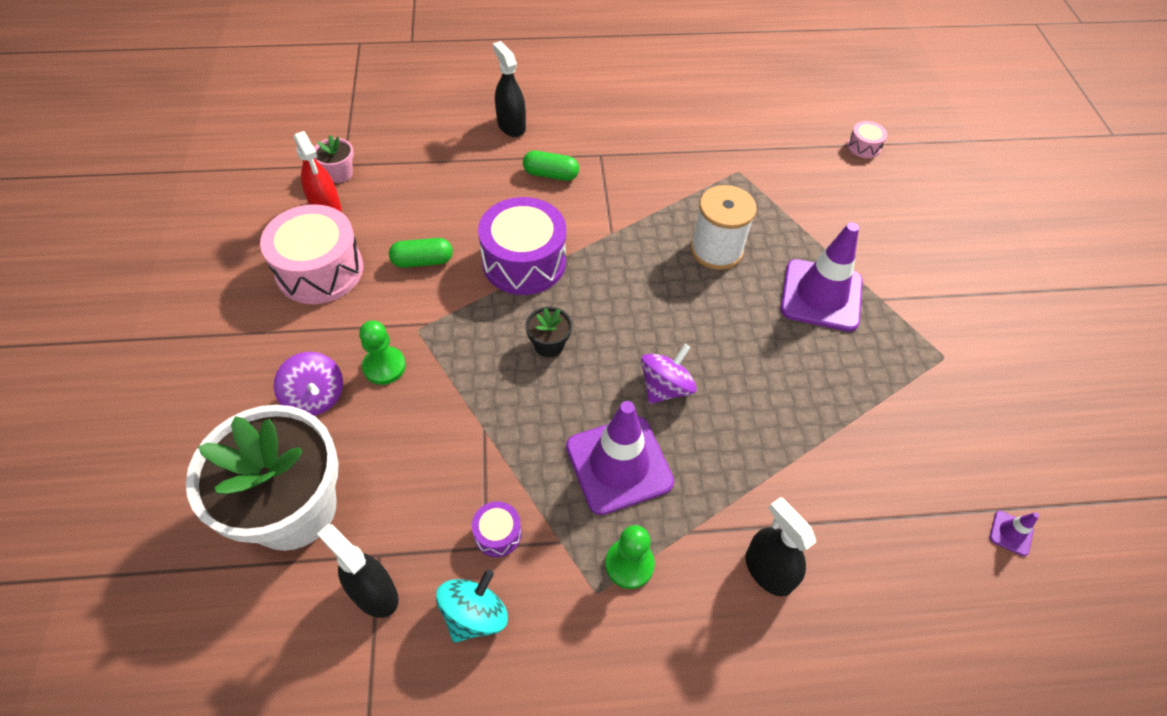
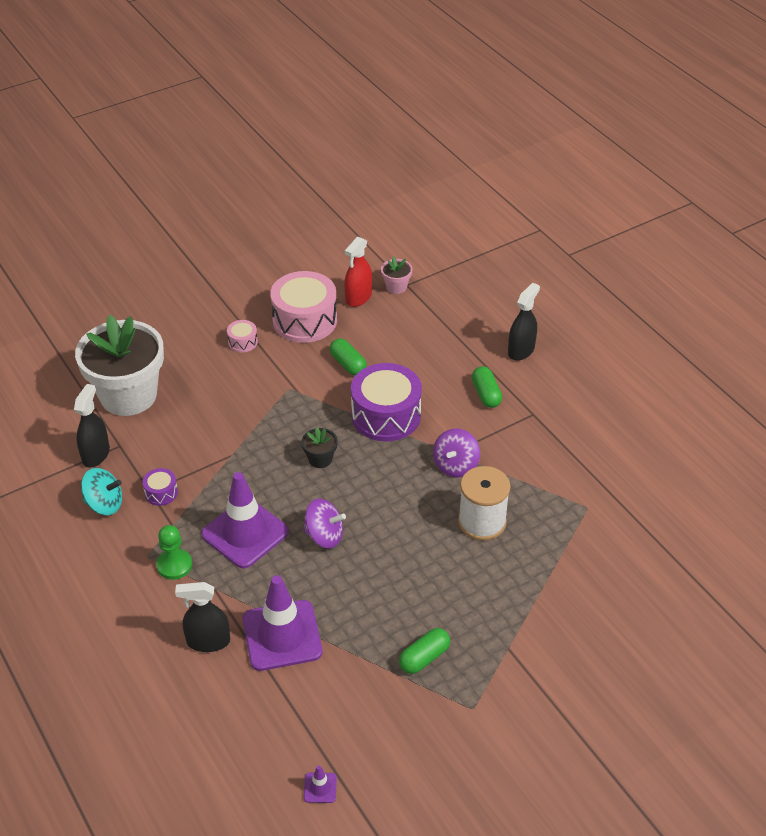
camera: 65 degrees right, 10 degrees down
purple spinning top [274,352,343,416] -> purple spinning top moved to [433,429,480,477]
green pawn [359,321,406,385] -> none
black spray bottle [745,497,816,597] -> black spray bottle turned 120 degrees counterclockwise [175,582,230,652]
purple traffic cone [780,222,863,332] -> purple traffic cone moved to [242,575,322,671]
pink drum [848,121,887,158] -> pink drum moved to [227,320,258,352]
none -> green capsule [399,628,450,674]

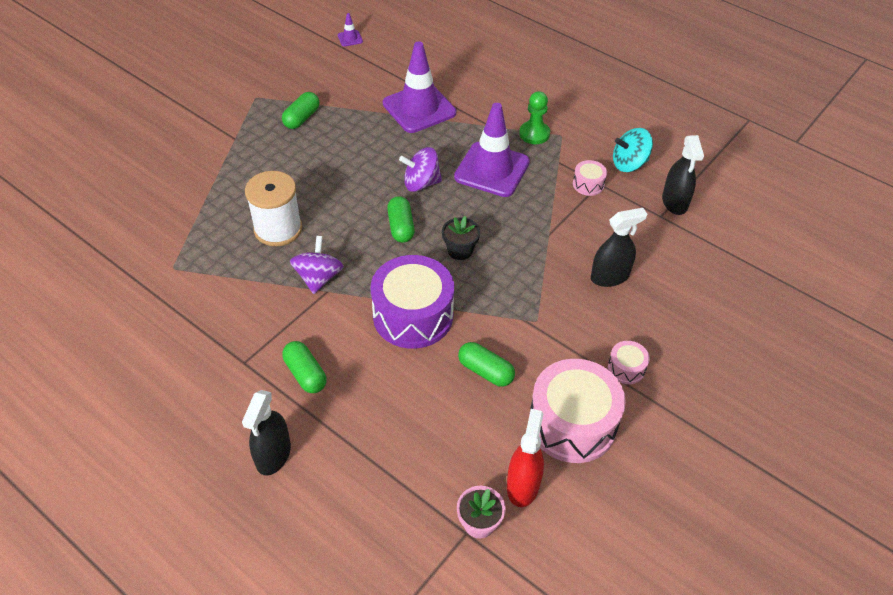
camera: 160 degrees right, 5 degrees up
white flower pot [75,315,164,416] -> none
purple drum [142,468,178,506] -> pink drum [573,160,607,196]
black spray bottle [175,582,230,652] -> black spray bottle moved to [591,208,647,287]
none -> green capsule [387,196,415,243]

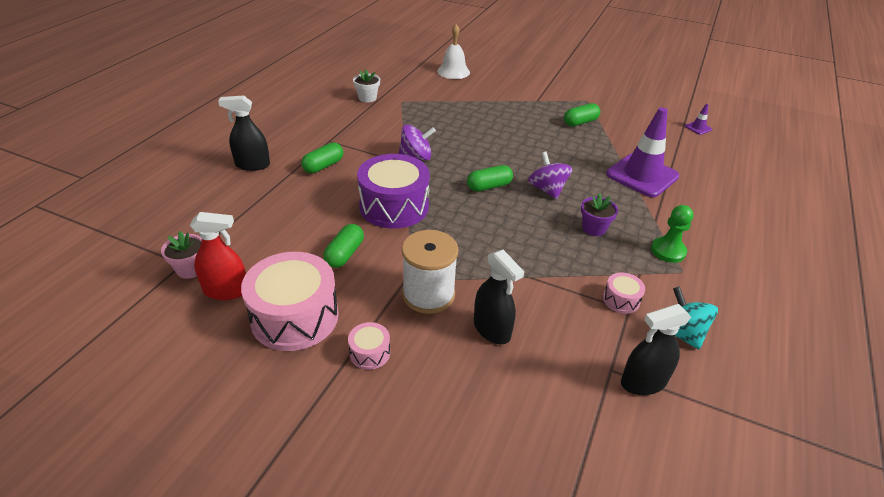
camera: 75 degrees right, 10 degrees down
white spool [245,171,302,246] -> white spool moved to [402,230,458,314]
green capsule [282,92,319,129] -> green capsule turned 45 degrees counterclockwise [564,103,600,126]
black flower pot [442,216,480,260] -> none
purple traffic cone [454,103,530,197] -> purple flower pot [581,193,618,236]
none -> white flower pot [353,69,380,103]
none -> white bell [437,24,470,79]

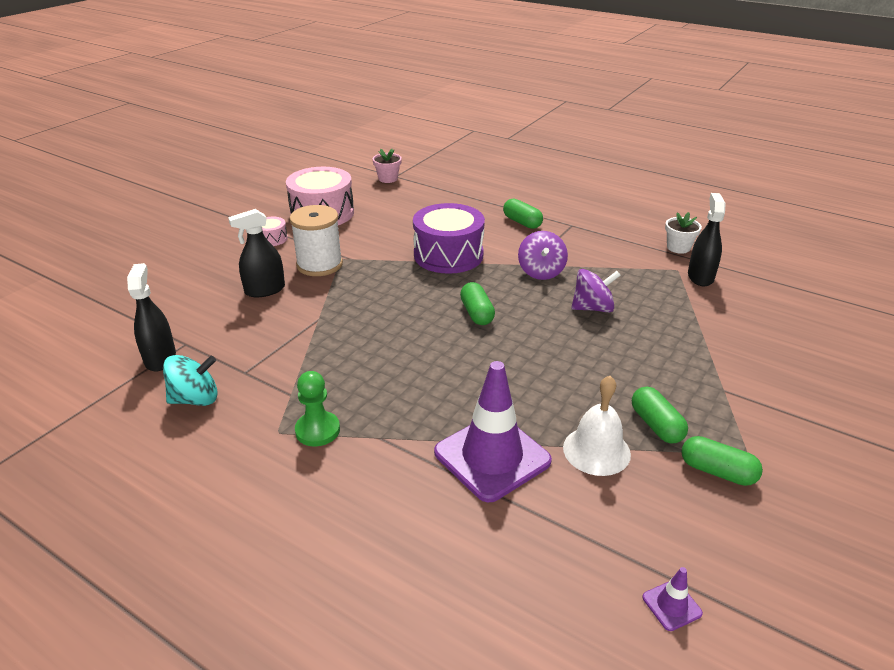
camera: 100 degrees right, 5 degrees down
red spray bottle [190,212,246,300] -> none
black spray bottle [218,95,270,171] -> black spray bottle moved to [688,193,726,286]
green capsule [323,224,364,268] -> green capsule moved to [681,436,763,486]
white bell [437,24,470,79] -> white bell moved to [563,376,631,476]
purple spinning top [528,152,573,199] -> purple spinning top moved to [571,269,621,312]
purple flower pot [581,193,618,236] -> none
pink drum [603,272,645,314] -> none

